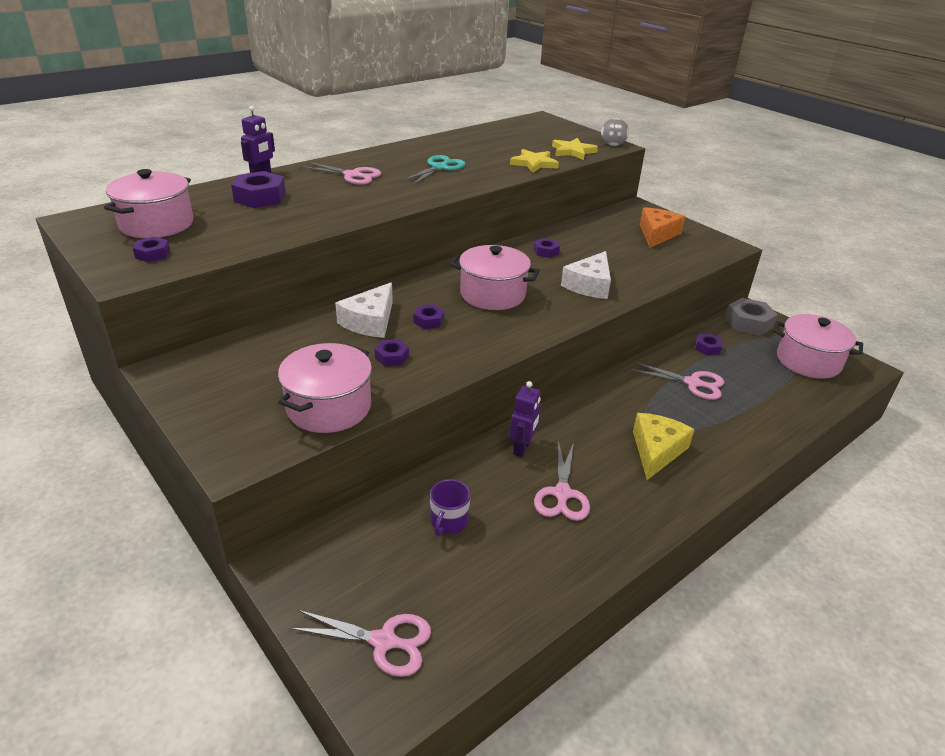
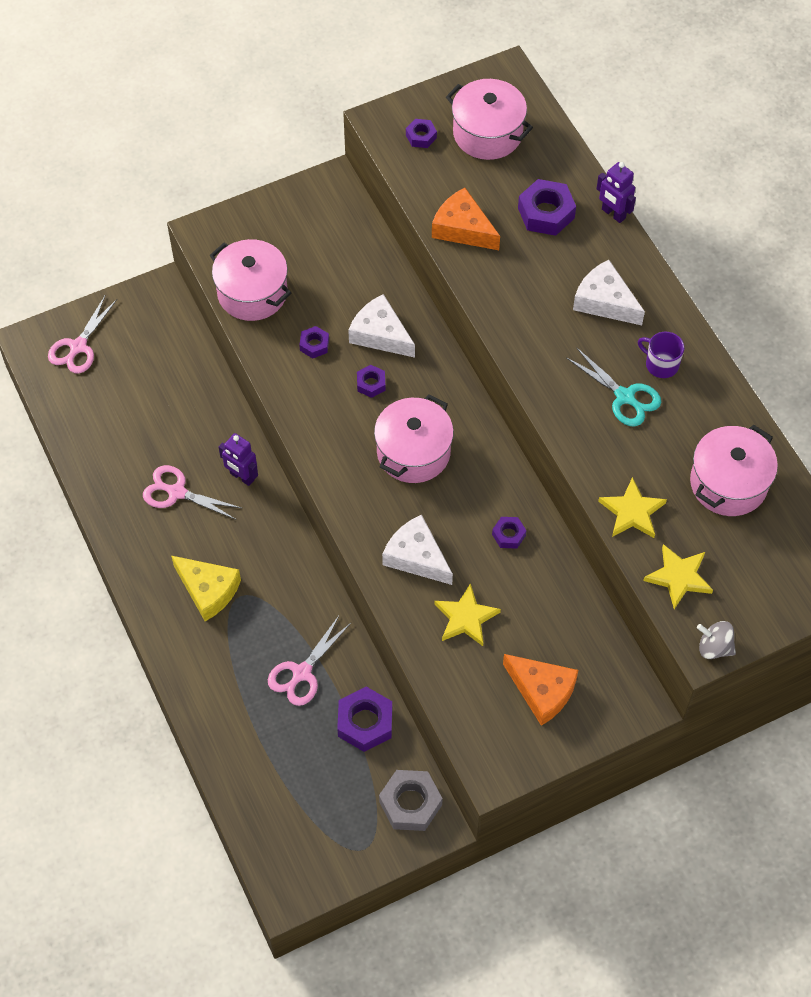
camera: 105 degrees right, 25 degrees up
pink scissors [299,161,381,185] -> white cheese [573,260,645,325]
purple mug [430,479,471,536] -> purple mug moved to [638,332,684,378]
purple nut [695,334,723,355] -> purple nut [337,687,392,752], size x1.80
pink pot [773,314,863,379] -> pink pot moved to [690,425,778,516]
none -> orange cheese [432,188,500,250]
none -> yellow star [434,583,501,646]

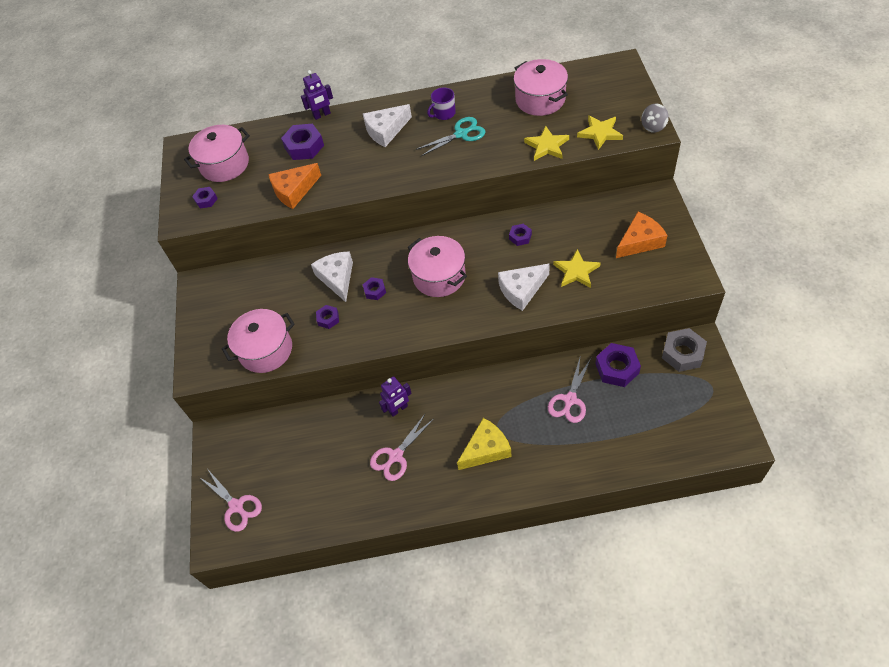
camera: 65 degrees left, 5 degrees down
pink scissors [268,616,351,706] -> pink scissors turned 60 degrees clockwise [548,358,591,423]
white cheese [348,294,415,358] -> white cheese turned 105 degrees clockwise [311,251,353,302]

